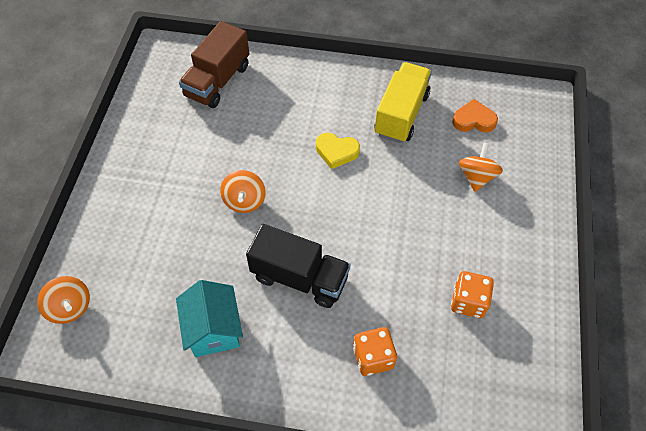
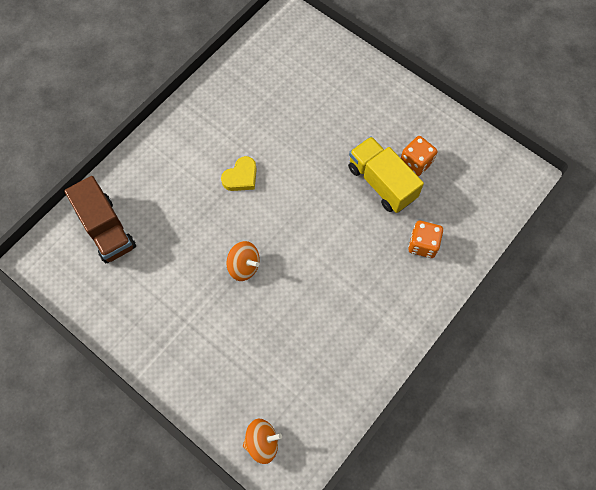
camera: 60 degrees left, 10 degrees up
turquoise house [176,280,243,357] -> none
black truck [246,224,351,308] -> none
yellow truck [374,62,432,143] -> yellow truck moved to [348,136,424,213]
orange heart [452,99,498,132] -> none
orange spinning top [459,142,503,192] -> none

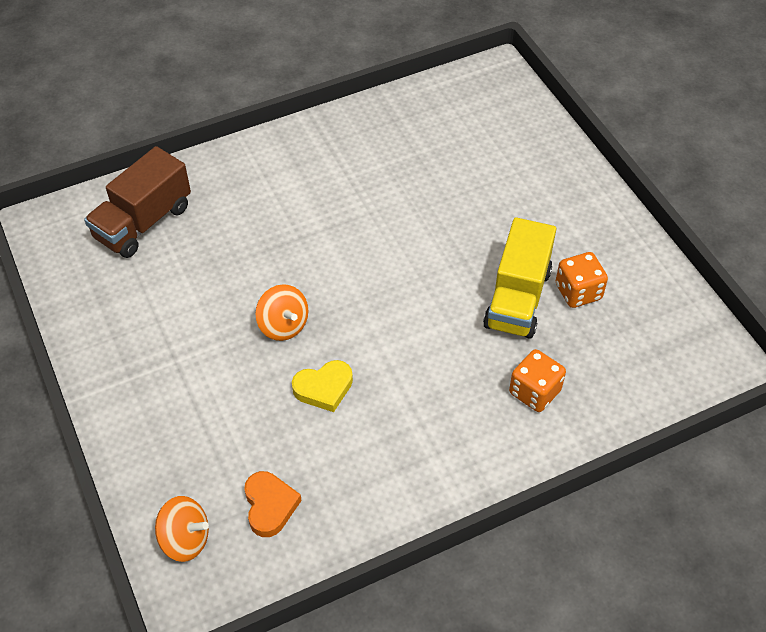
camera: 25 degrees right, 15 degrees down
brown truck [64,176,136,263] -> brown truck turned 45 degrees clockwise [84,146,191,258]
yellow heart [221,156,257,191] -> yellow heart moved to [292,360,353,412]
yellow truck [348,136,424,213] -> yellow truck turned 150 degrees counterclockwise [483,217,556,339]
none -> orange heart [244,471,302,537]

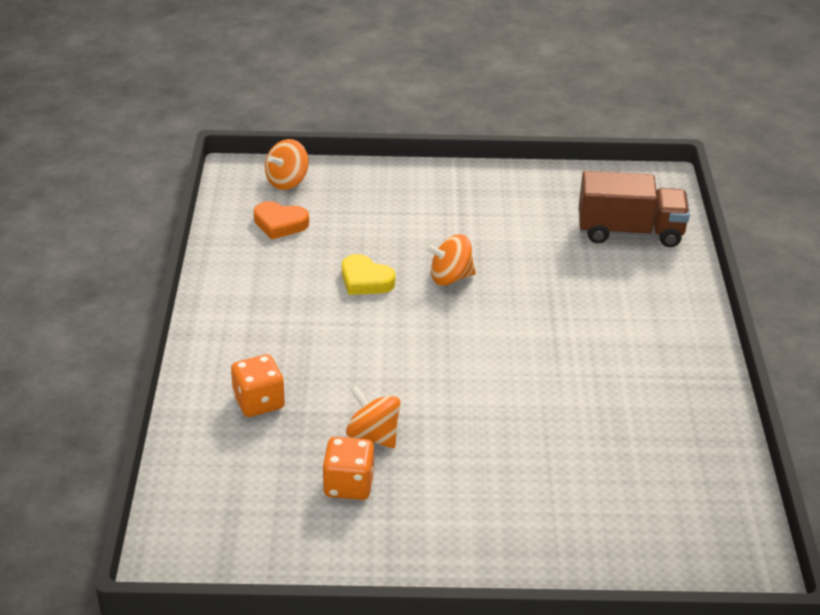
camera: 115 degrees right, 15 degrees down
brown truck [84,146,191,258] -> brown truck turned 120 degrees clockwise [579,171,690,247]
yellow heart [292,360,353,412] -> yellow heart turned 60 degrees counterclockwise [342,254,395,295]
yellow truck [483,217,556,339] -> orange spinning top [346,386,401,448]

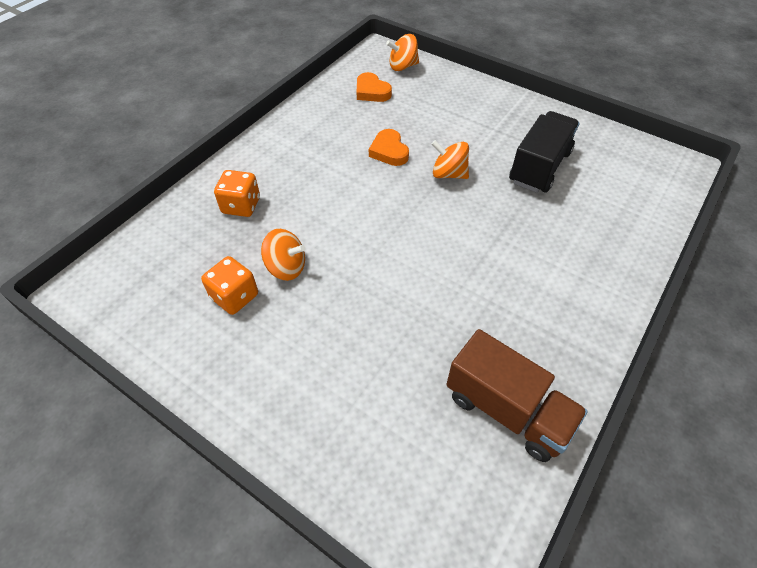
camera: 35 degrees right, 15 degrees up
yellow heart [342,254,395,295] -> orange heart [369,129,409,166]
orange spinning top [346,386,401,448] -> orange spinning top turned 120 degrees clockwise [261,229,305,281]
brown truck [579,171,690,247] -> brown truck moved to [446,329,588,462]
none -> black truck [509,111,580,193]

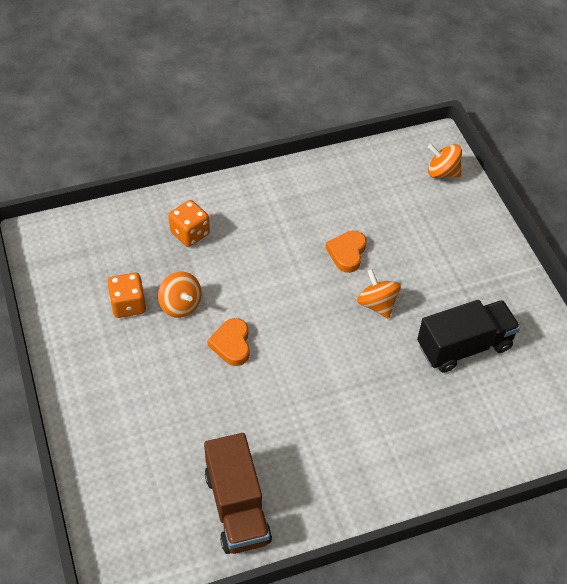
camera: 35 degrees right, 0 degrees up
orange heart [357,72,392,102] -> orange heart moved to [207,318,250,366]

